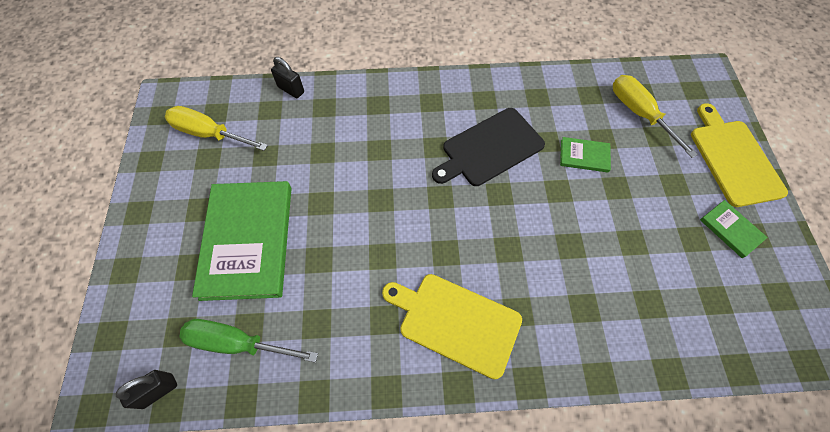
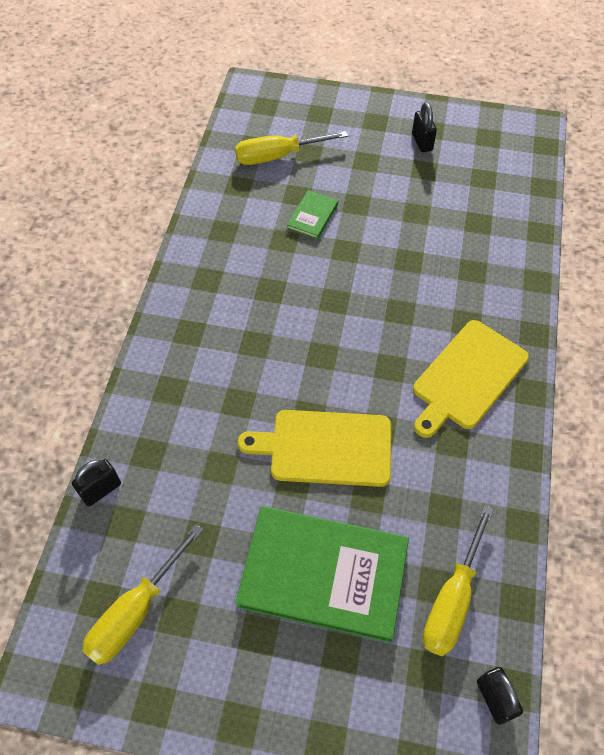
camera: 75 degrees left, 5 degrees down
green screwdriver [180,319,318,363] -> yellow screwdriver [423,505,494,656]
black cutting board [432,108,545,186] -> none
yellow cutting board [691,103,788,207] -> yellow cutting board moved to [238,410,391,487]
green book [700,200,768,258] -> black padlock [412,102,437,152]

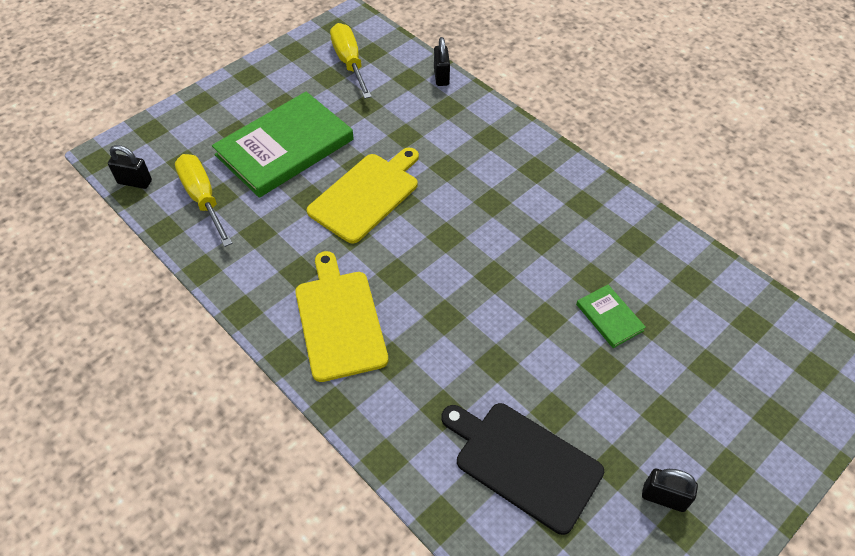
camera: 125 degrees right, 5 degrees down
yellow screwdriver [235,131,348,165] -> none
none -> black cutting board [442,403,604,535]

